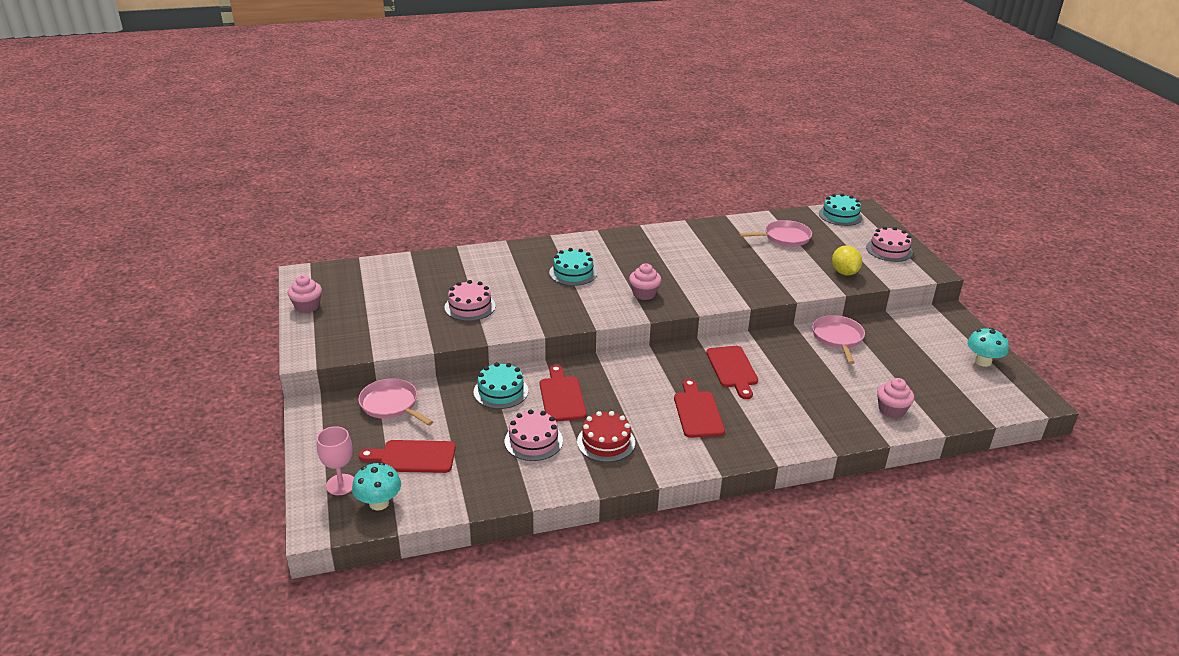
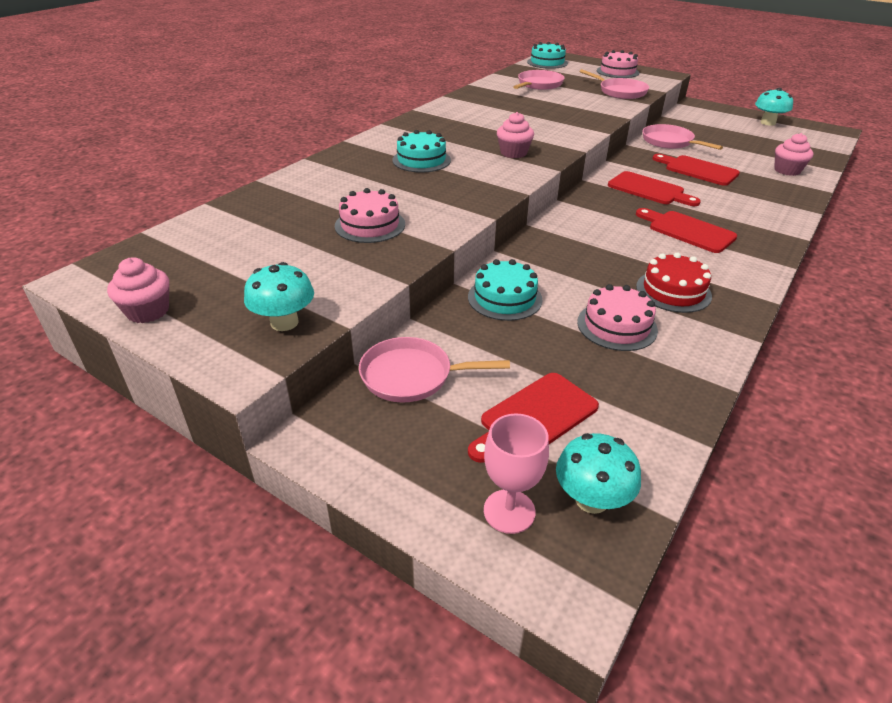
camera: 40 degrees left, 5 degrees up
red cutting board [540,365,587,422] -> red cutting board moved to [652,154,740,186]
yellow lemon [832,245,862,276] -> pink pan [580,69,649,99]
none -> turquoise mushroom [244,262,314,331]

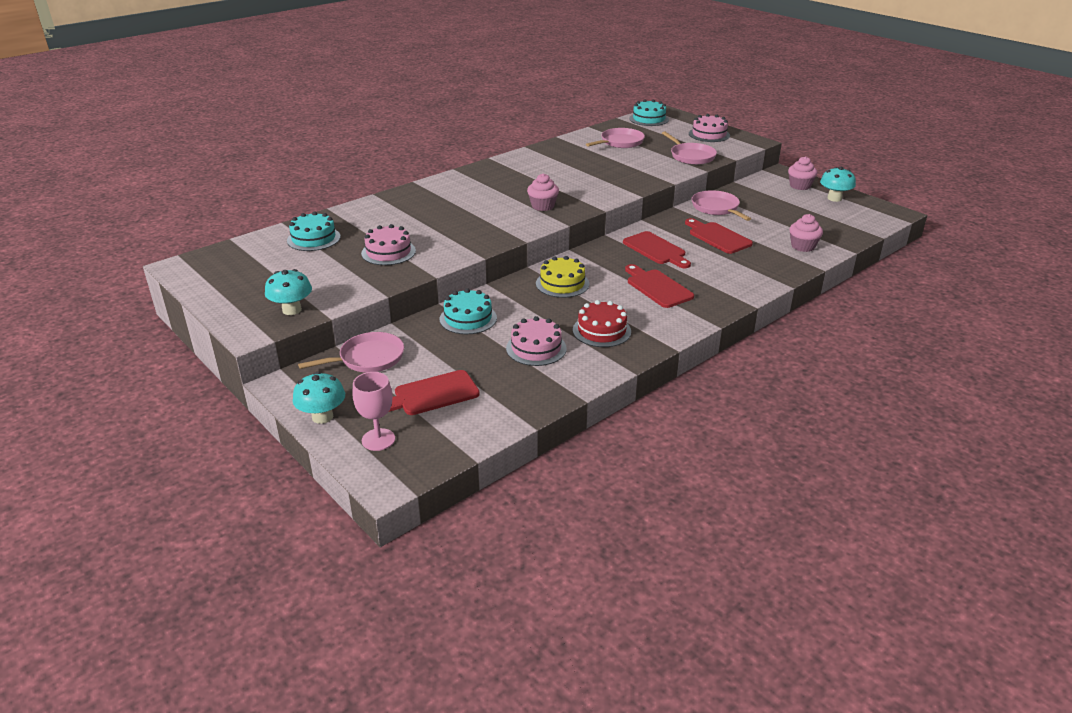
camera: 15 degrees right, 5 degrees down
pink cupcake [107,257,169,323] -> pink cupcake moved to [788,156,817,190]
pink pan [359,337,510,402] -> pink pan turned 135 degrees clockwise [298,332,404,373]
turquoise cake [392,130,451,173] -> turquoise cake moved to [287,212,341,251]
turquoise mushroom [556,433,641,514] -> turquoise mushroom moved to [293,372,345,424]
none -> yellow cake [536,256,589,298]

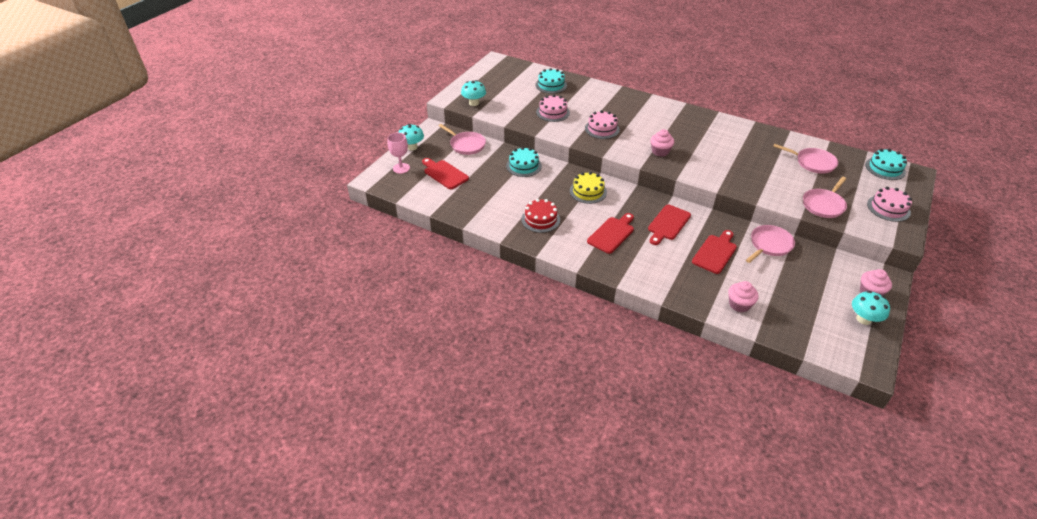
camera: 70 degrees right, 10 degrees up
pink cake [506,316,567,366] -> pink cake moved to [585,110,620,139]

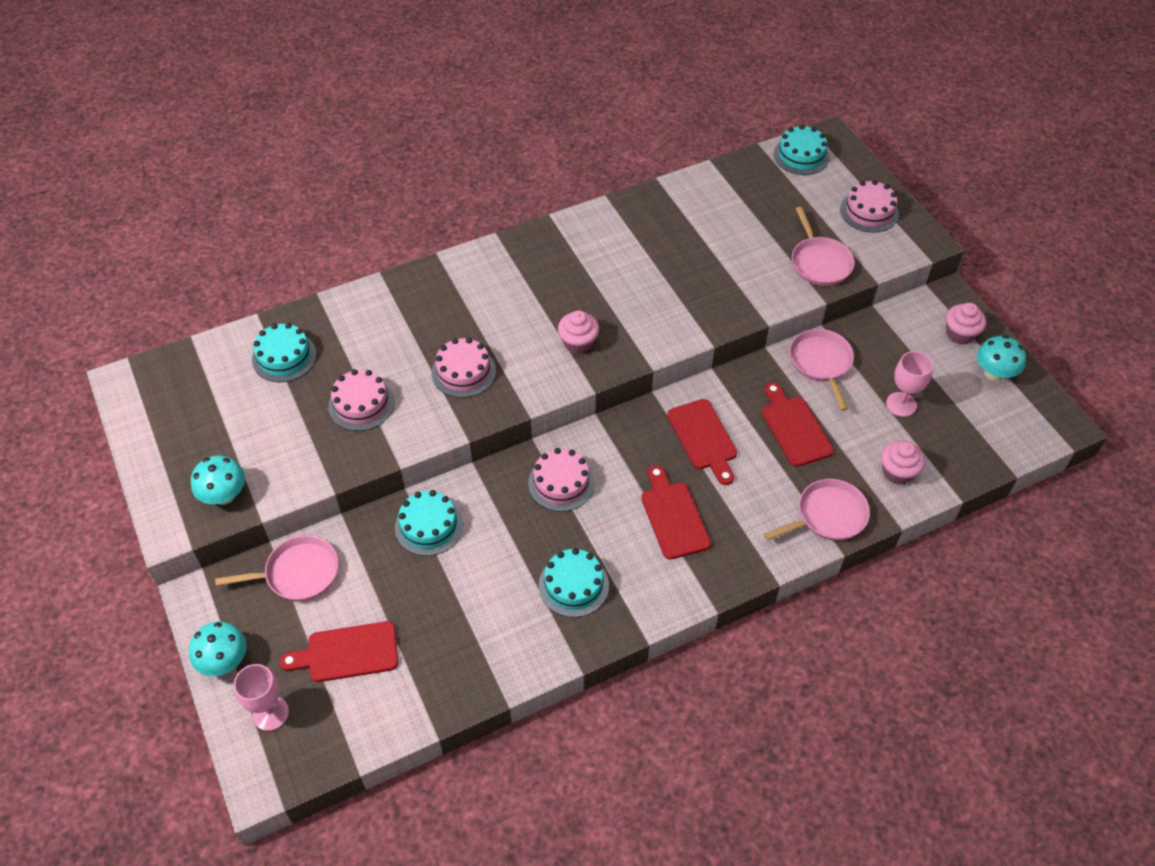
camera: 55 degrees left, 10 degrees up
red cake [521,199,560,233] -> turquoise cake [539,548,609,617]
yellow cake [570,172,607,204] -> pink cake [528,448,595,512]
pink pan [773,144,838,174] -> pink pan moved to [764,479,870,541]
none -> pink goblet [886,351,933,417]

